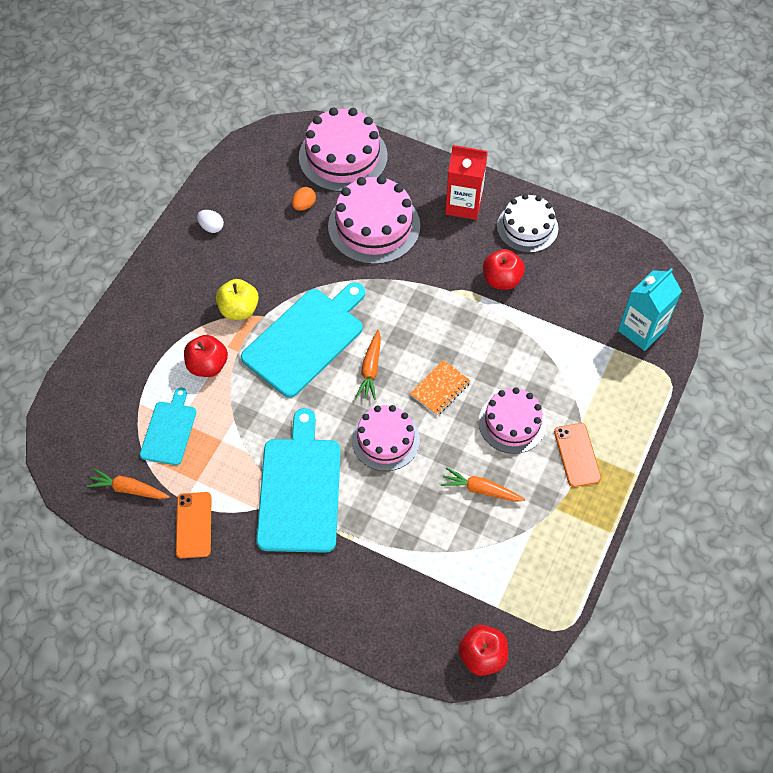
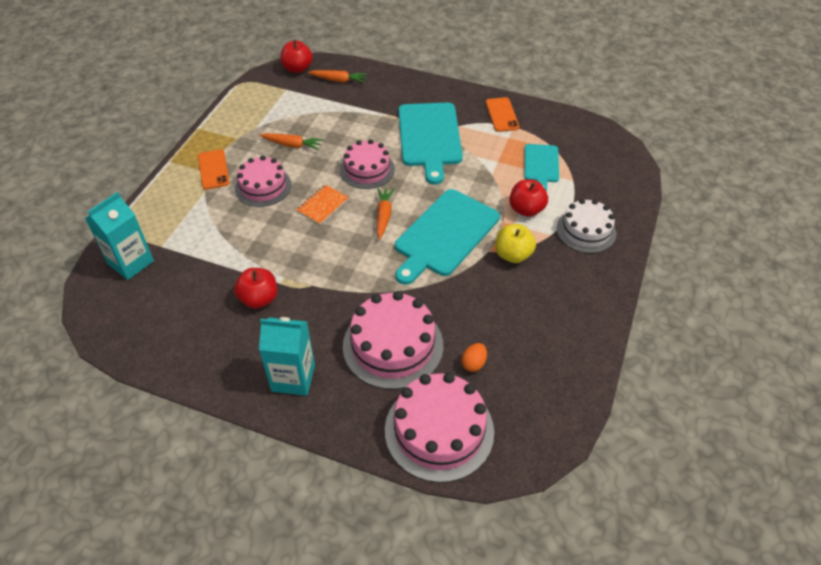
camera: 175 degrees right, 10 degrees down
orange carrot [86,468,170,499] -> orange carrot moved to [308,70,367,83]
white egg [197,210,224,233] -> none
red carton [445,145,488,220] -> turquoise carton [259,317,315,396]
white cake [497,194,558,253] -> white cake moved to [557,199,616,253]

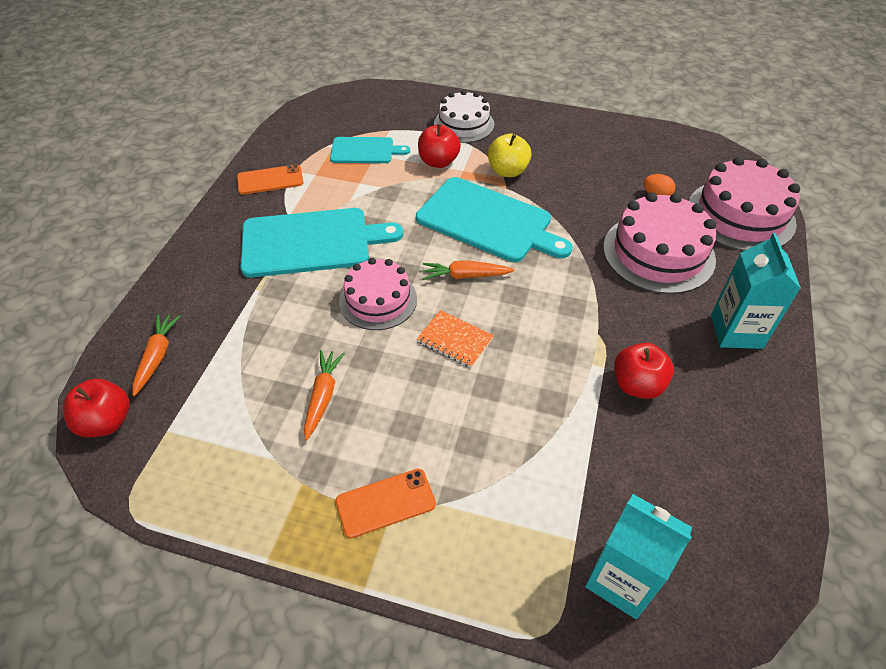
camera: 95 degrees left, 0 degrees up
pink cake [235,156,292,207] -> none

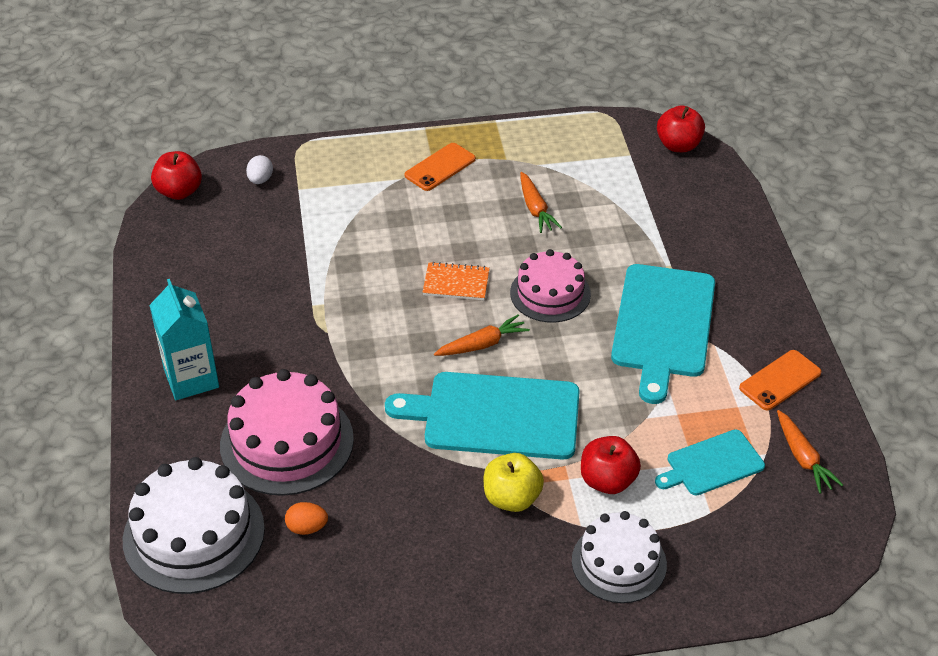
camera: 155 degrees right, 5 degrees down
orange carrot [132,314,181,396] -> orange carrot moved to [777,410,843,494]
turquoise cutting board [240,208,403,278] -> turquoise cutting board turned 45 degrees counterclockwise [611,264,715,404]
turquoise carton [585,494,692,619] -> white egg [246,155,273,184]
red apple [614,343,674,399] -> red apple moved to [151,151,202,200]
pink cake [689,157,800,251] -> white cake [123,457,265,594]

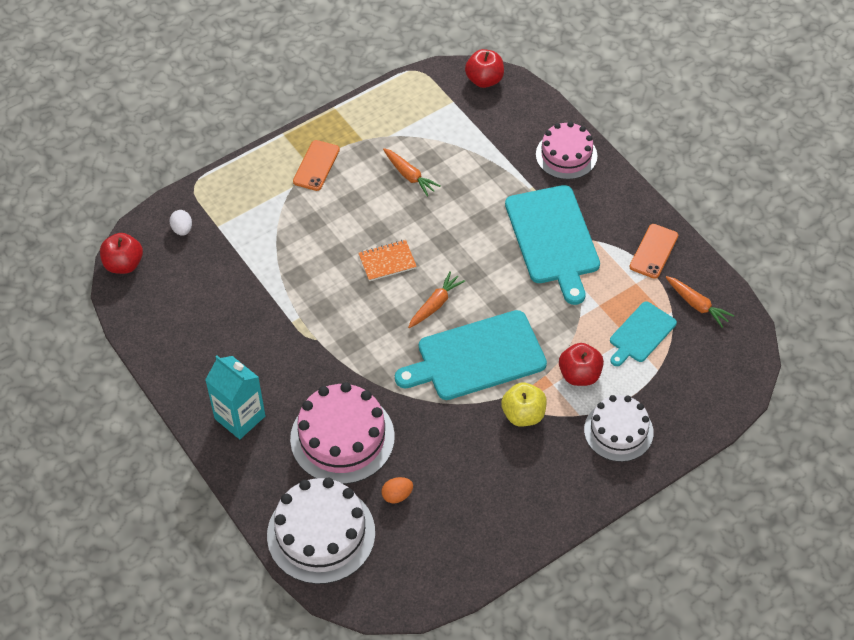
camera: 25 degrees left, 10 degrees up
pink cake [510,249,591,322] -> pink cake moved to [536,122,597,180]

